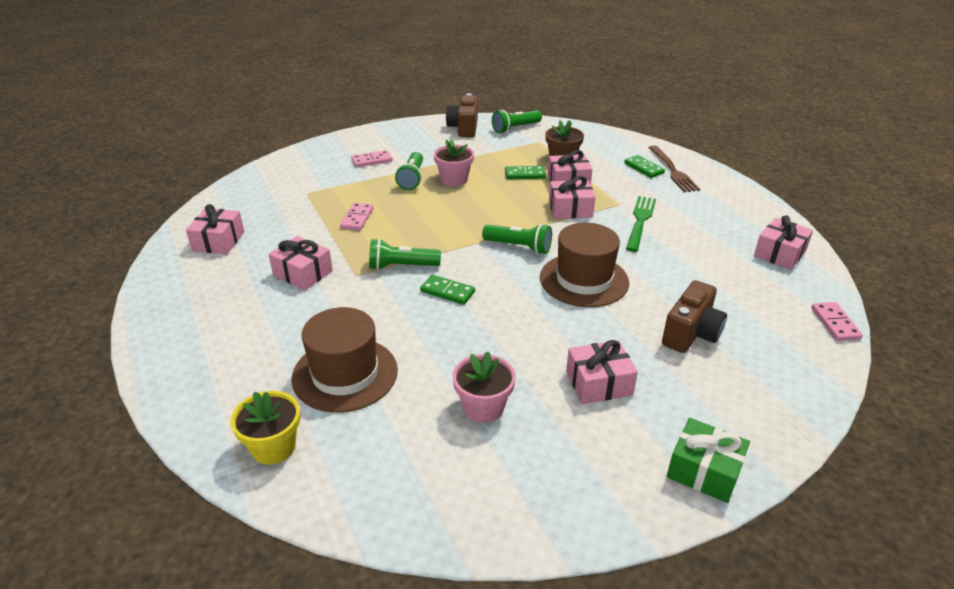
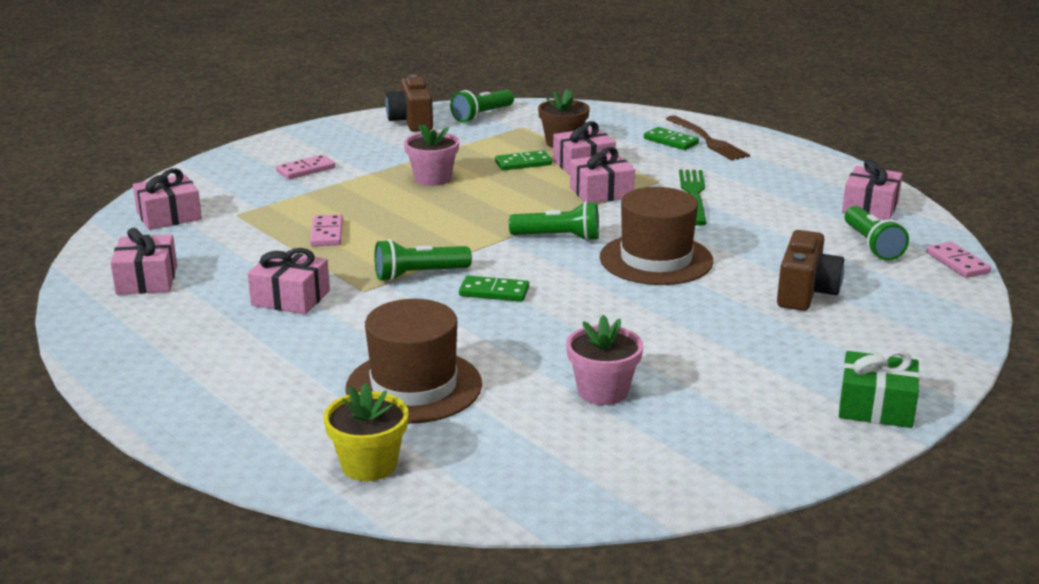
camera: 15 degrees left, 10 degrees down
green flashlight [395,152,423,190] -> green flashlight moved to [845,206,909,261]
pink gift [566,340,638,404] -> pink gift moved to [133,168,202,230]

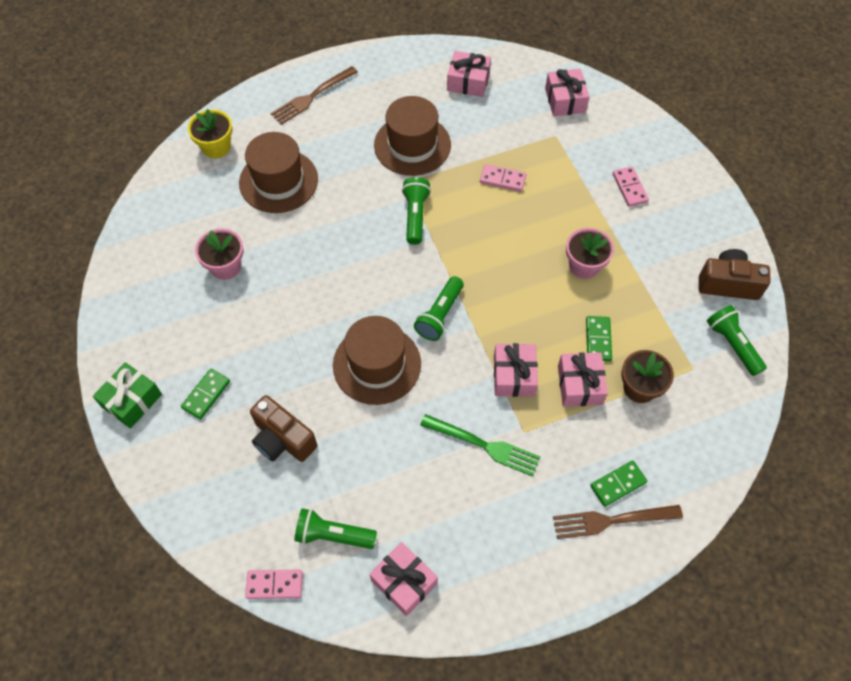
camera: 110 degrees right, 35 degrees up
pink gift [248,248,330,314] -> brown hat [374,96,451,176]
green domino [459,275,529,302] -> green domino moved to [181,369,230,419]
none -> brown fork [271,66,358,125]

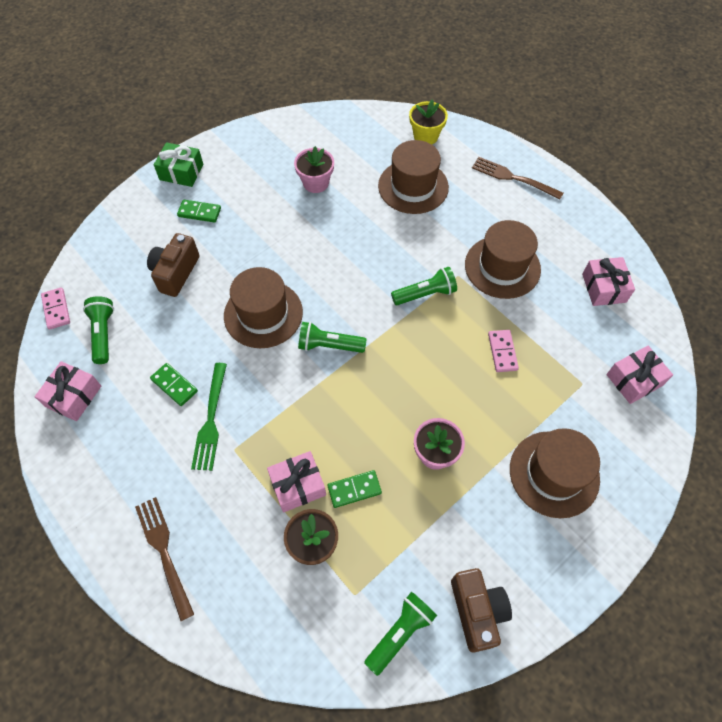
camera: 70 degrees right, 0 degrees up
pink gift [494,343,538,397] -> none
green domino [590,461,647,507] -> green domino moved to [150,363,198,406]
pink domino [613,166,649,207] -> brown hat [510,428,600,518]

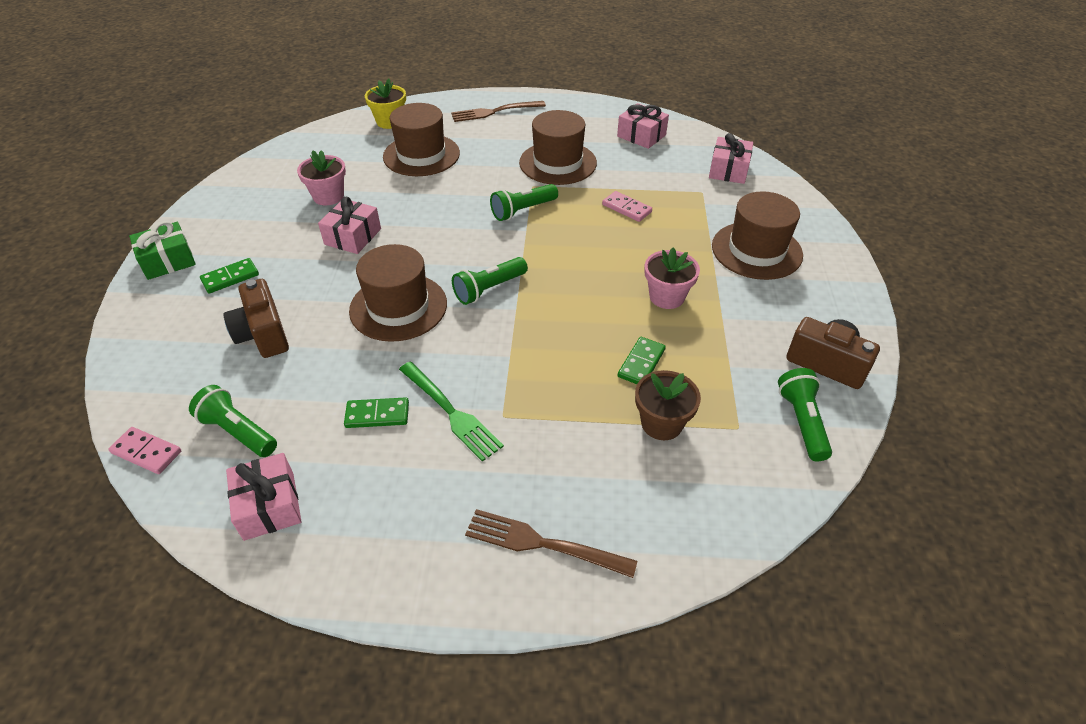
camera: 45 degrees left, 15 degrees down
pink gift [267,451,326,512] -> pink gift moved to [318,197,381,254]
green flashlight [391,267,457,305] -> green flashlight turned 150 degrees counterclockwise [490,184,558,221]

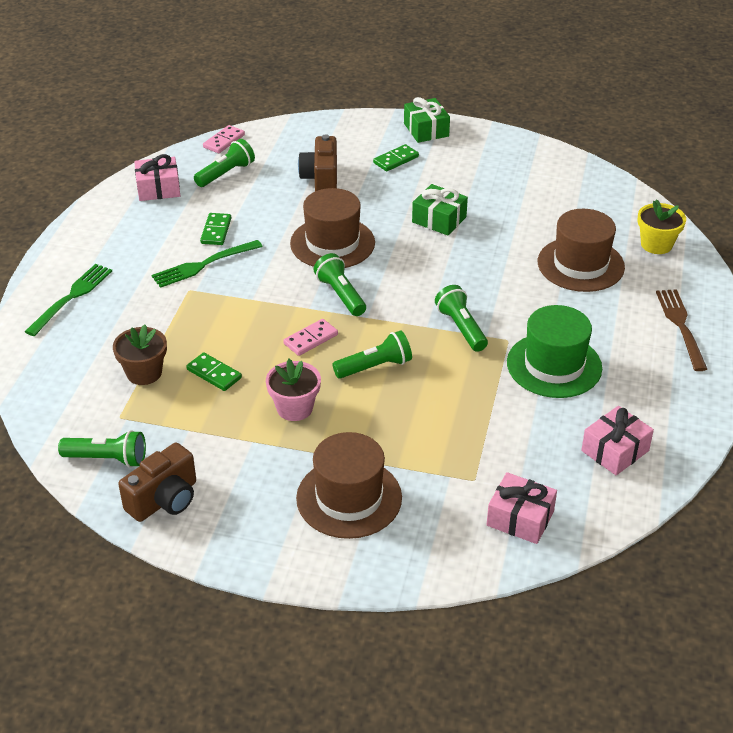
camera: 100 degrees right, 5 degrees down
green domino [200,258,259,294] -> green domino turned 75 degrees clockwise [373,144,419,172]
brown camera [223,279,289,358] -> brown camera turned 75 degrees counterclockwise [298,134,337,191]
pink flower pot [297,150,346,205] -> none
pink gift [318,197,381,254] -> green gift [412,184,468,236]
brown fork [465,509,637,578] -> green fork [25,264,112,336]
brown hat [519,110,597,185] -> green hat [507,305,602,398]
pink domino [602,191,652,222] -> pink domino moved to [283,319,338,356]
none -> green flashlight [332,330,412,379]

